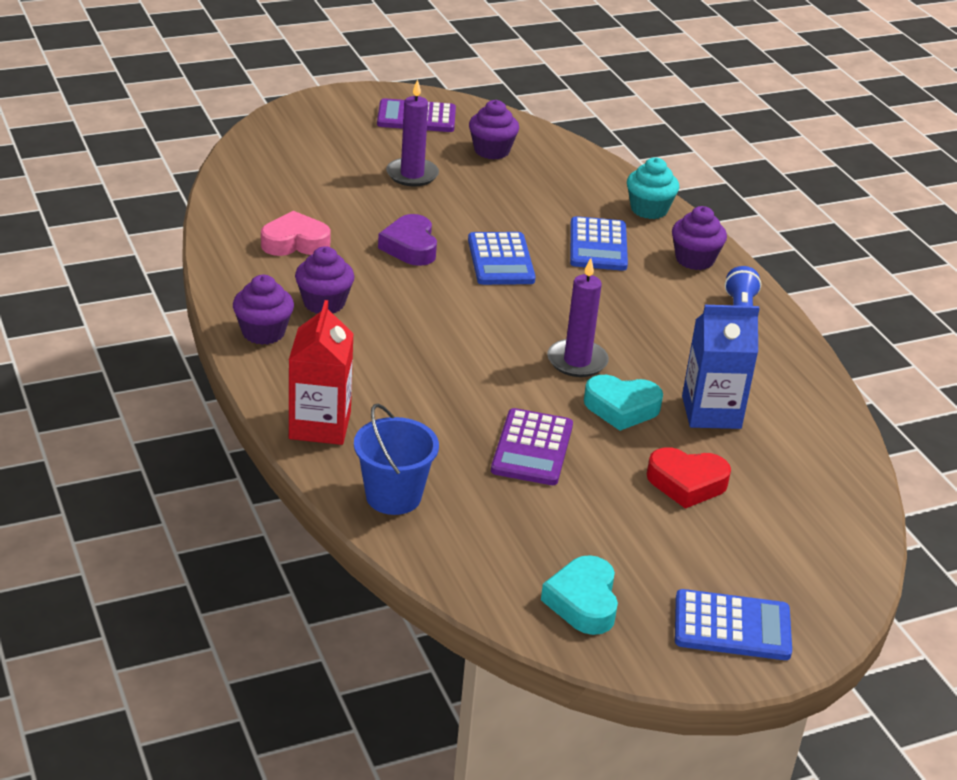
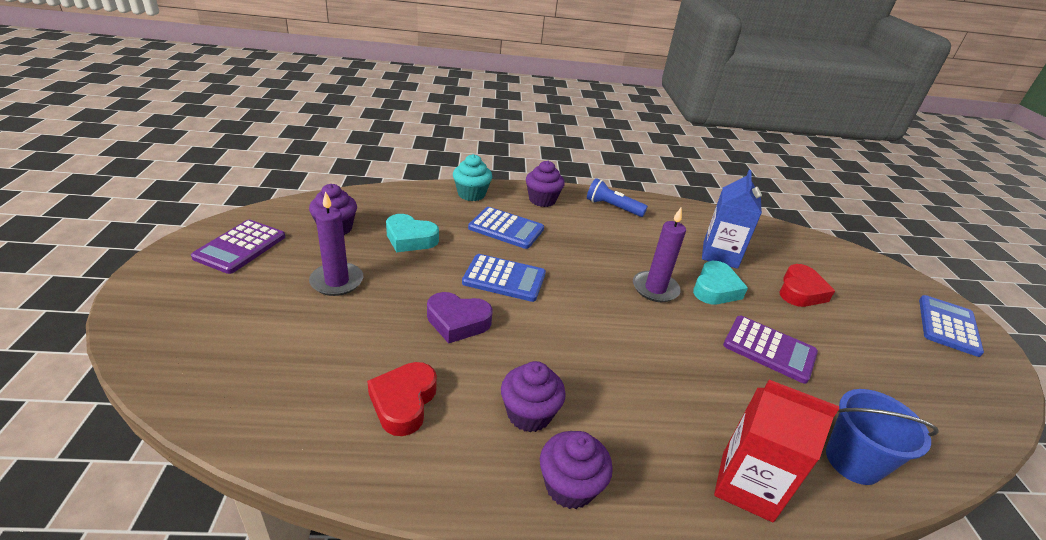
camera: 70 degrees left, 0 degrees up
pink heart [261,211,331,256] -> red heart [367,362,437,436]
turquoise heart [541,555,618,635] -> turquoise heart moved to [386,214,439,252]

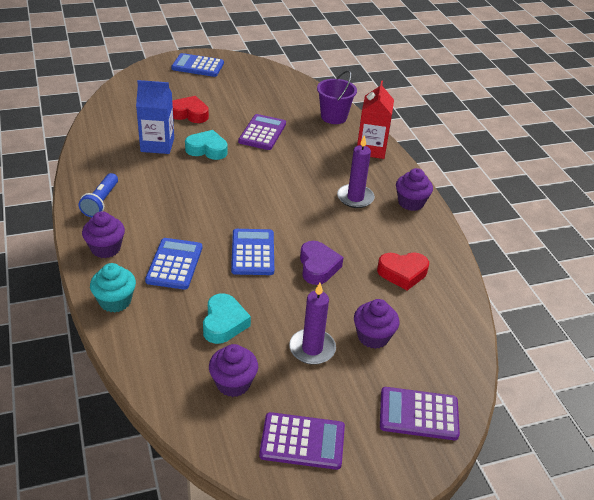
camera: 105 degrees left, 5 degrees up
purple cupcake [501,361,566,432] -> purple cupcake moved to [354,299,399,349]
purple candle [633,208,686,302] -> purple candle moved to [337,135,375,208]
blue bucket [826,389,939,485] -> purple bucket [317,70,357,124]
none -> purple calculator [380,387,460,440]

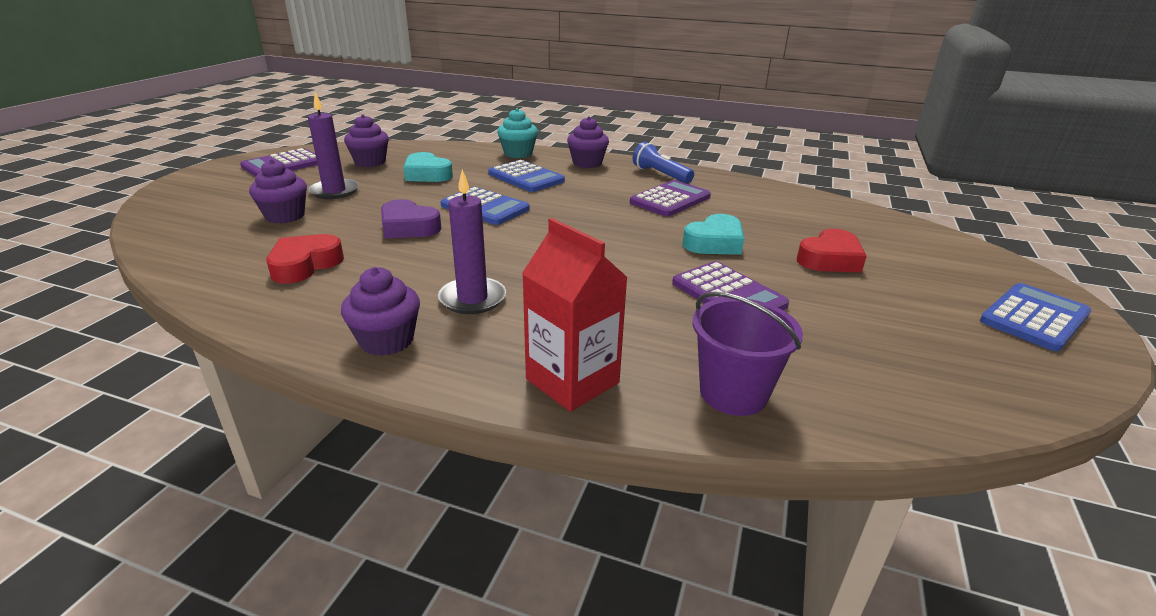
camera: 130 degrees right, 10 degrees down
blue carton [136,80,174,154] -> none
purple calculator [380,387,460,440] -> purple calculator moved to [630,180,711,216]

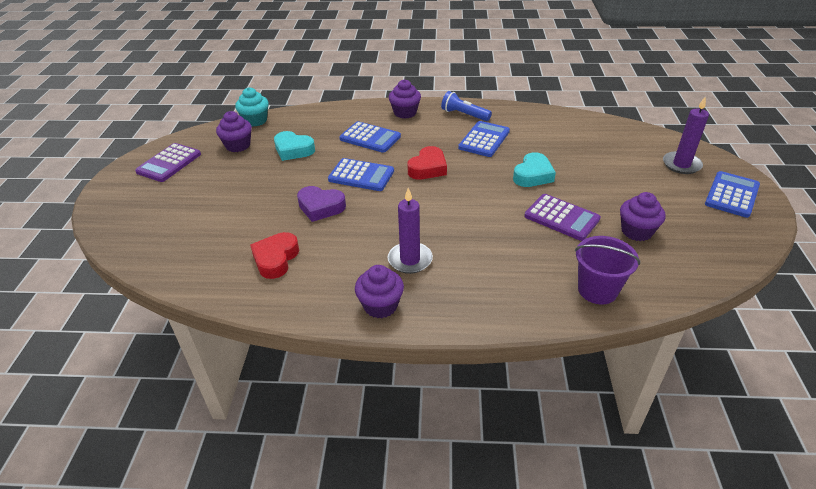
camera: 15 degrees left, 10 degrees up
purple cupcake [249,159,307,224] -> purple cupcake moved to [620,192,666,241]
purple candle [308,92,359,199] -> purple candle moved to [663,96,709,174]
turquoise cupcake [497,108,538,158] -> turquoise cupcake moved to [235,87,269,127]
red carton [522,218,628,412] -> none
purple calculator [630,180,711,216] -> blue calculator [458,121,510,157]
red heart [797,229,867,272] -> red heart moved to [407,146,447,180]

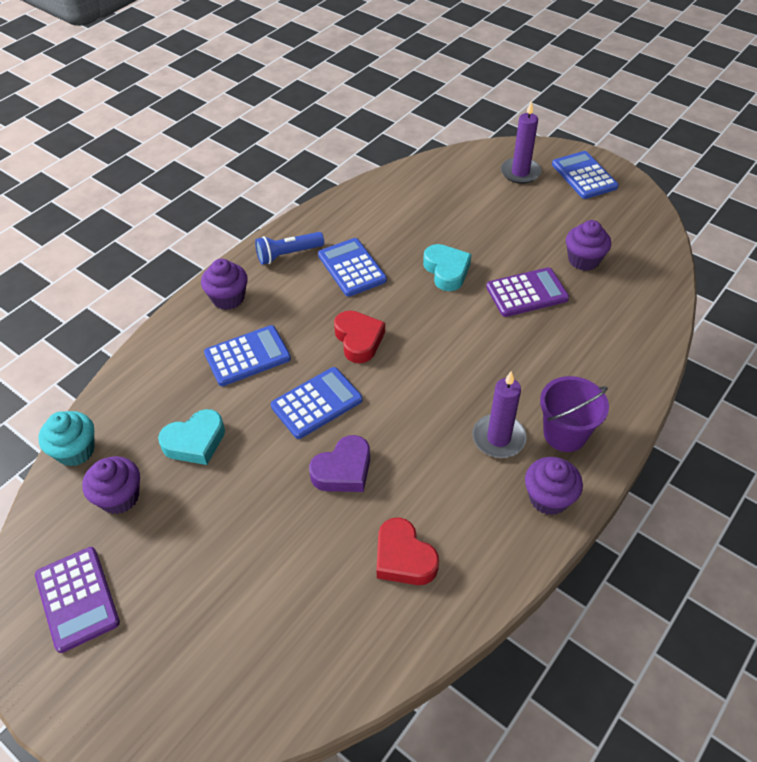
camera: 55 degrees left, 10 degrees up
purple bucket [575,236,640,305] -> purple bucket moved to [540,376,609,452]

